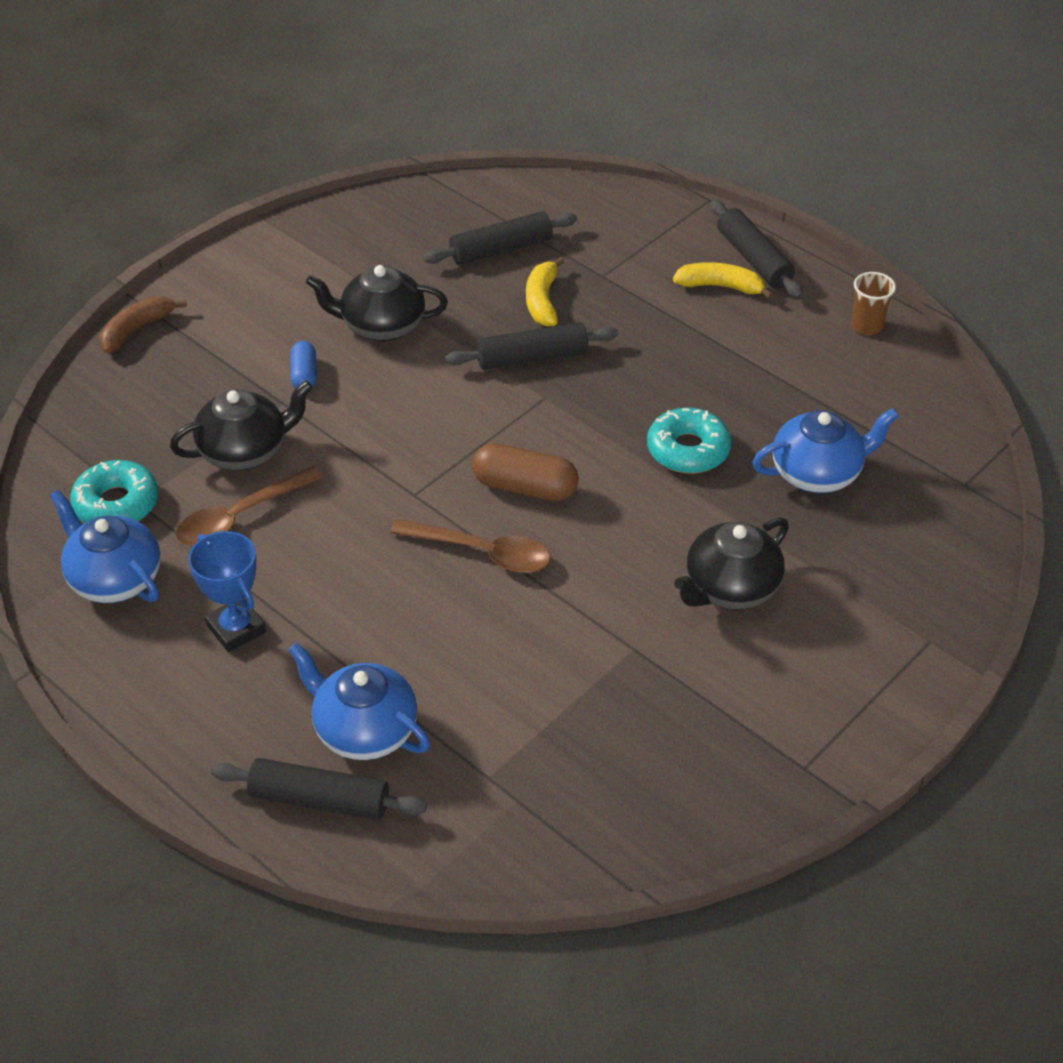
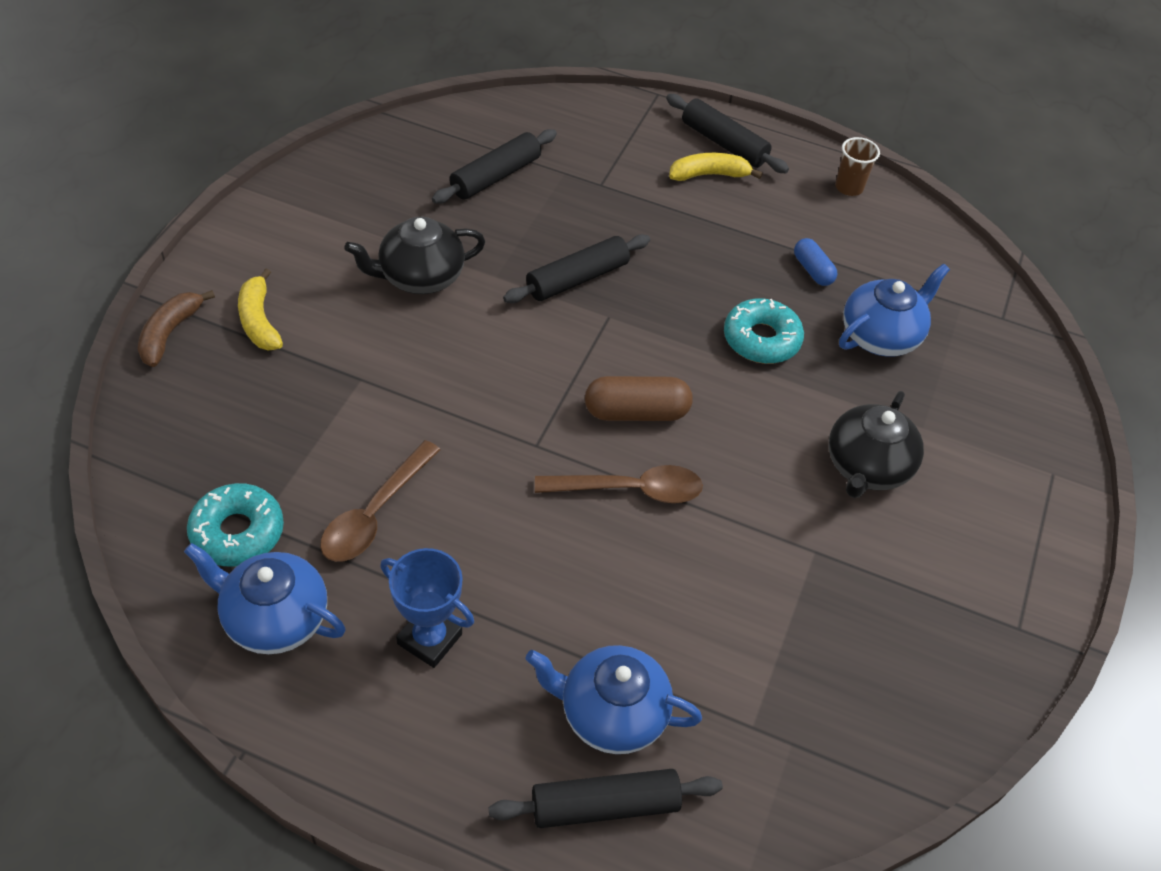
camera: 25 degrees left, 5 degrees up
black teapot [170,381,313,471] -> none
blue capsule [290,341,317,389] -> blue capsule moved to [794,238,837,286]
yellow banana [526,257,565,327] -> yellow banana moved to [238,268,283,350]

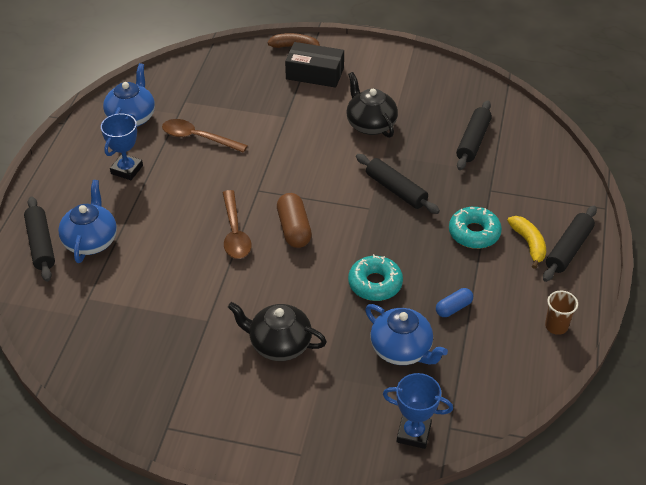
camera: 85 degrees right, 5 degrees down
turquoise donut [187,483,284,566] -> turquoise donut moved to [449,207,502,249]
yellow banana [238,268,283,350] -> black box [285,42,344,88]
black rolling pin [432,129,557,204] -> black rolling pin turned 75 degrees clockwise [456,100,492,170]
none -> blue trophy [383,373,453,449]

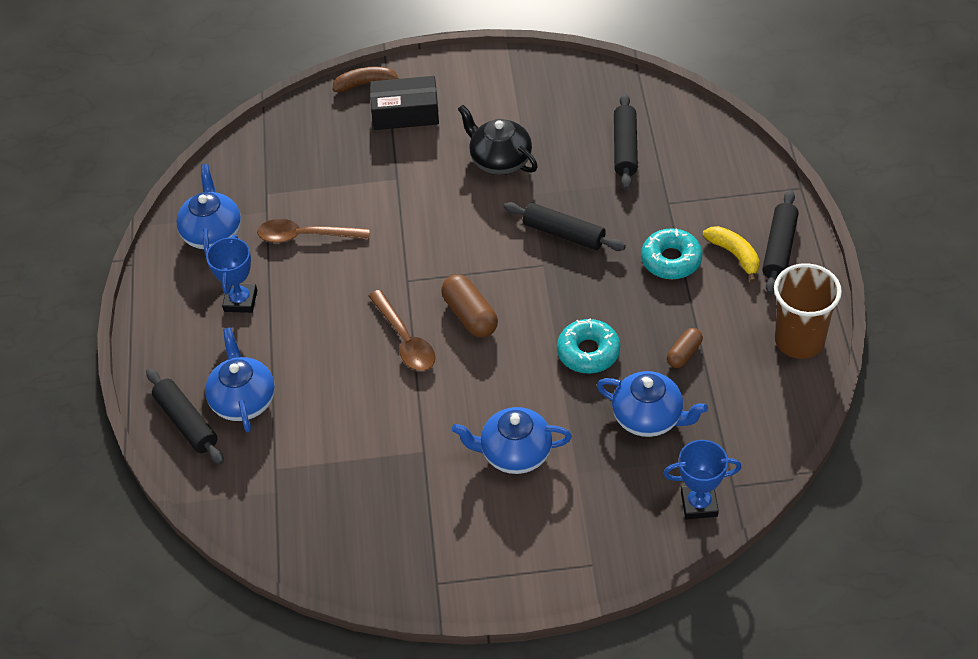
camera: 15 degrees left, 5 degrees up
black teapot [228,302,327,361] -> blue teapot [452,407,572,474]
blue capsule [436,288,473,317] -> brown capsule [667,328,703,368]
brown cup [545,291,578,335] -> brown cup [774,263,842,359], size x1.92

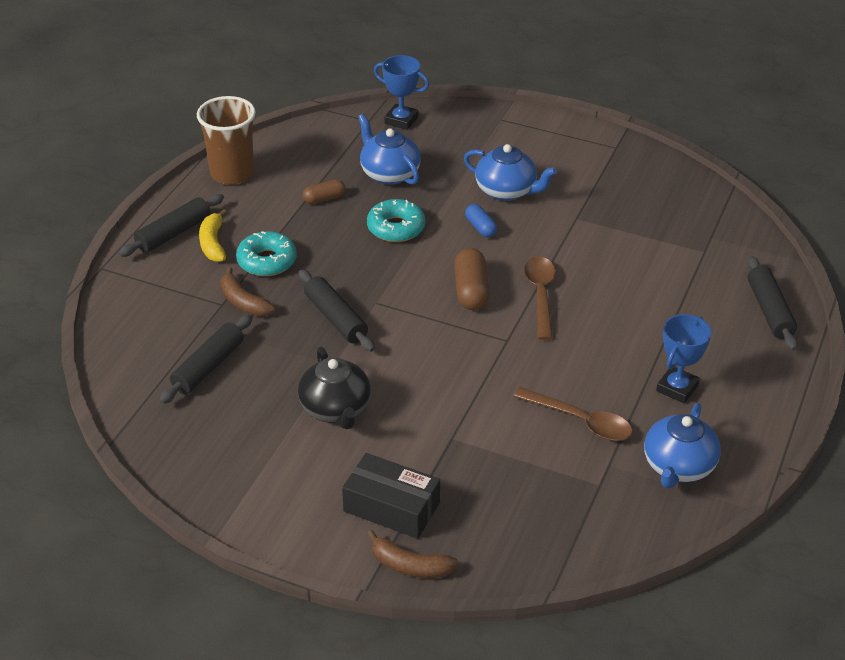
camera: 155 degrees left, 10 degrees down
blue teapot [205,327,275,432] -> none
none -> brown banana [221,267,276,316]
none -> blue capsule [465,204,497,238]

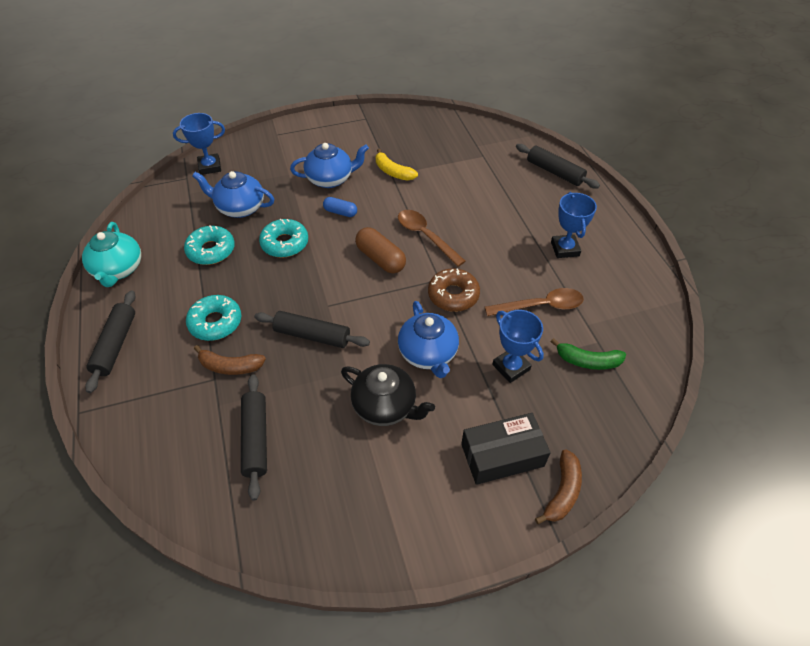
camera: 40 degrees left, 10 degrees up
brown cup [197,96,256,185] -> turquoise teapot [82,222,141,287]
yellow banana [199,209,227,262] -> yellow banana moved to [376,149,418,181]
brown capsule [302,179,345,204] -> turquoise donut [184,225,235,265]
brown banana [367,530,458,578] -> brown banana turned 45 degrees counterclockwise [535,449,582,524]
blue teapot [644,403,721,488] -> blue teapot moved to [398,301,459,378]
none -> brown donut [428,268,480,312]
none -> blue trophy [492,310,544,383]
none -> green banana [550,338,626,370]

